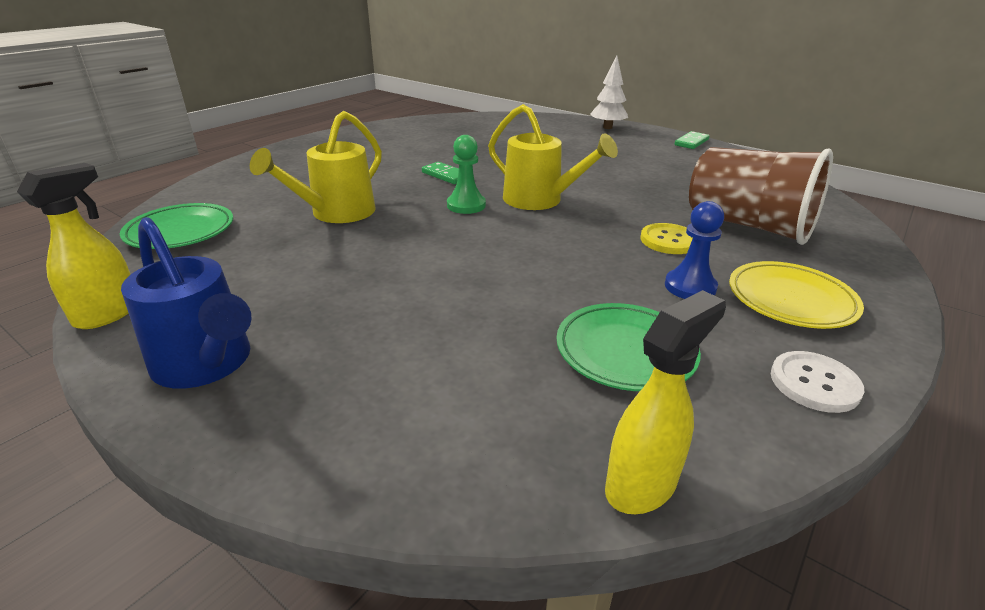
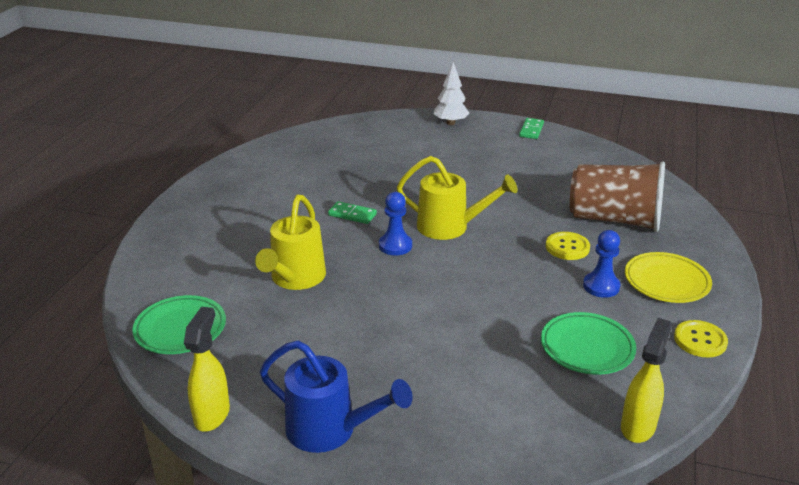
camera: 20 degrees left, 0 degrees up
green pawn [447,135,486,214] -> blue pawn [379,192,412,255]
white button [771,351,864,413] -> yellow button [674,320,728,358]

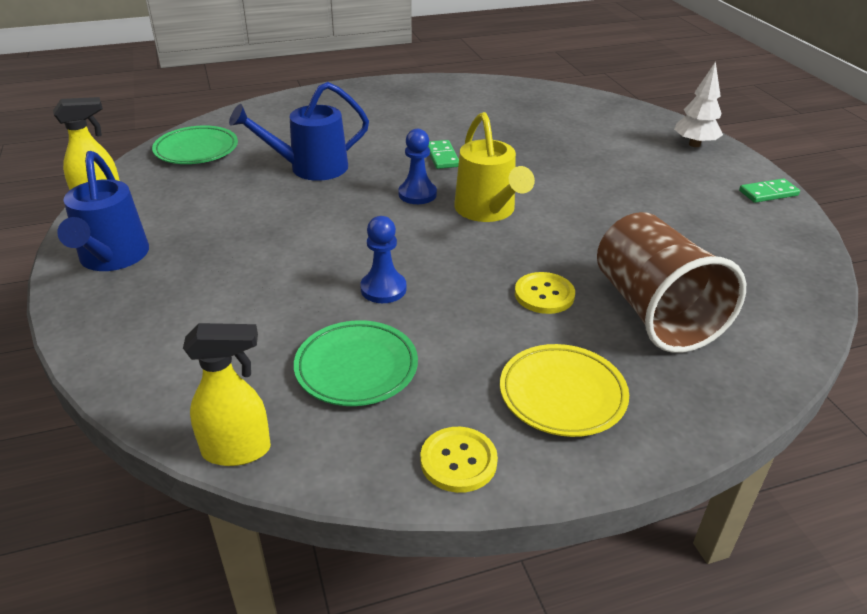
camera: 55 degrees right, 5 degrees up
yellow watering can [255,195,326,290] -> blue watering can [229,82,369,181]
blue pawn [583,230,620,298] -> blue pawn moved to [360,216,407,303]

